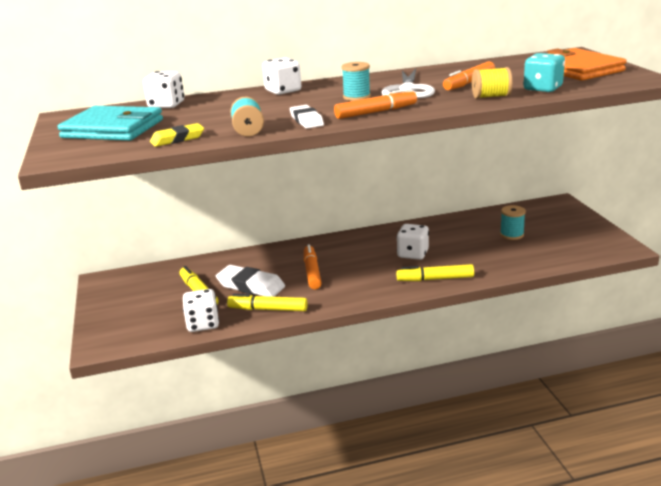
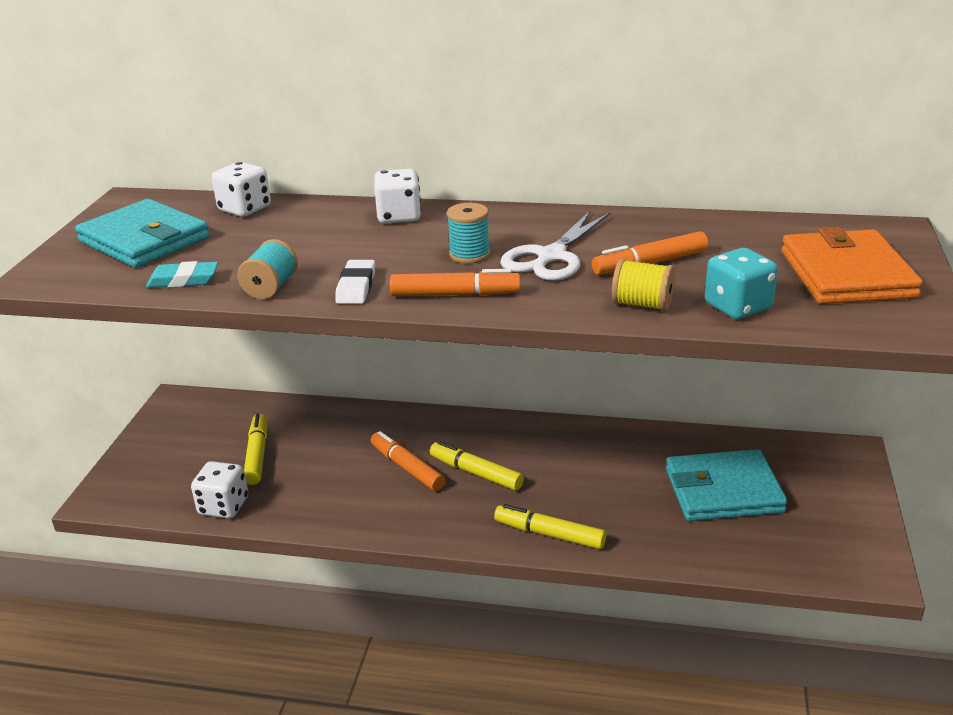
camera: 25 degrees right, 5 degrees up
yellow eraser [150,123,204,147] -> turquoise eraser [146,261,218,288]
white eraser [216,265,285,297] -> none
yellow marker [227,294,308,311] -> yellow marker moved to [430,441,524,490]
orange marker [304,245,322,289] -> orange marker turned 60 degrees counterclockwise [371,431,445,491]
white dice [396,224,429,260] -> none
turquoise spool [500,205,526,240] -> turquoise wallet [666,449,788,521]

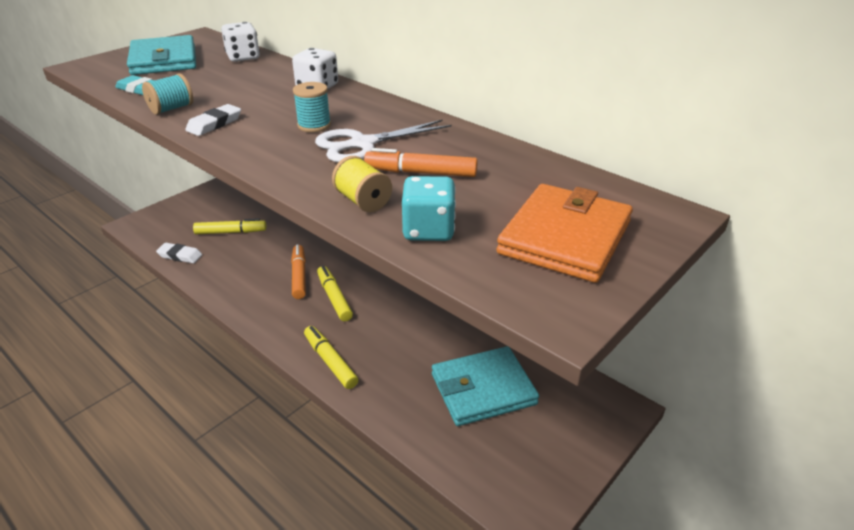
camera: 30 degrees right, 5 degrees up
white dice [191,461,248,518] -> white eraser [156,243,202,263]
yellow marker [244,413,267,485] -> yellow marker turned 60 degrees clockwise [193,218,266,234]
orange marker [390,269,520,296] -> none
turquoise wallet [666,449,788,521] -> turquoise wallet turned 45 degrees counterclockwise [432,346,539,426]

